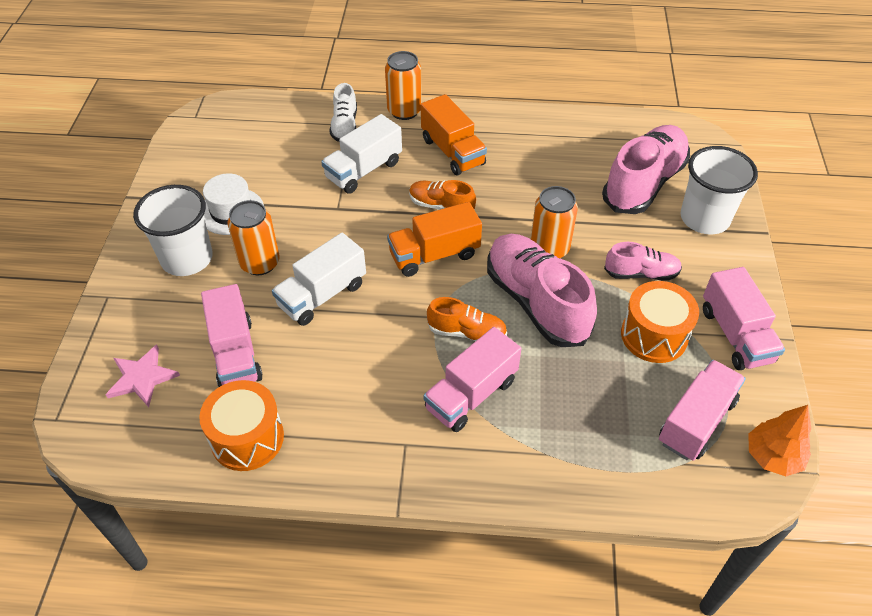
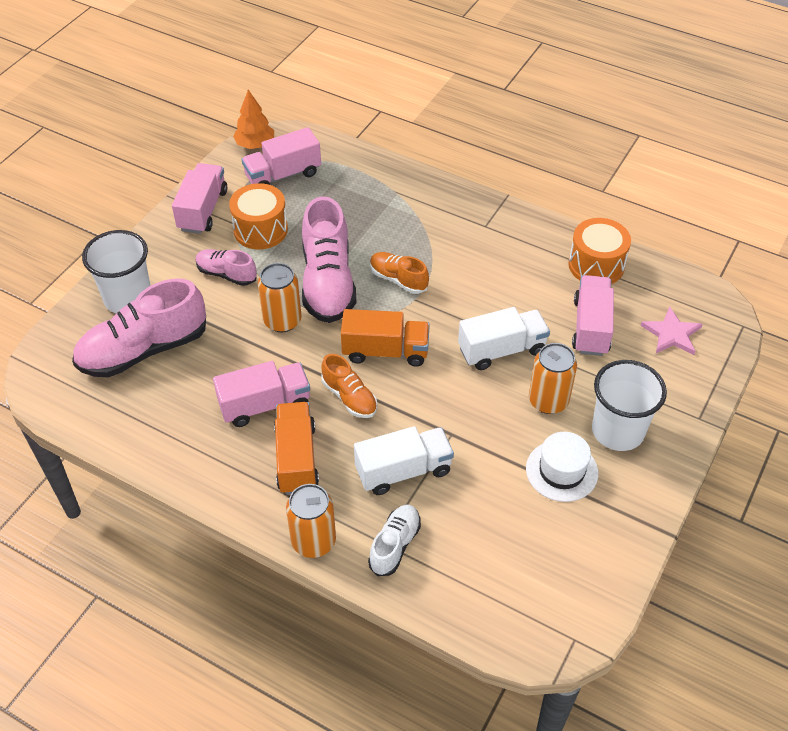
camera: 155 degrees left, 0 degrees up
pink truck [423,327,521,432] -> pink truck moved to [213,361,310,427]

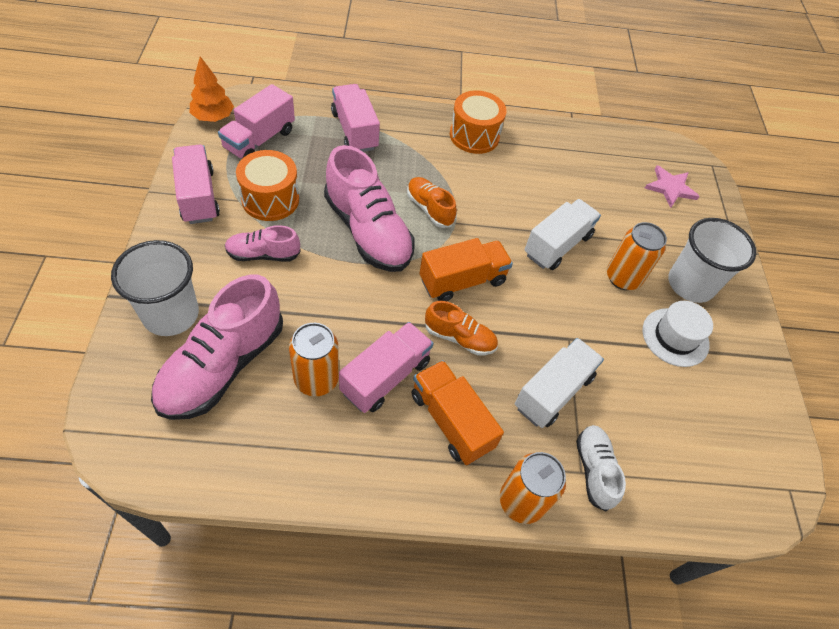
camera: 35 degrees left, 5 degrees up
orange can [258,263,301,333] -> orange can moved to [289,323,339,396]
orange shoe [370,252,429,294] -> orange shoe turned 45 degrees clockwise [407,177,457,228]
orange drum [568,218,631,284] -> orange drum moved to [450,90,507,154]
pink truck [572,275,614,356] -> pink truck moved to [331,84,380,152]

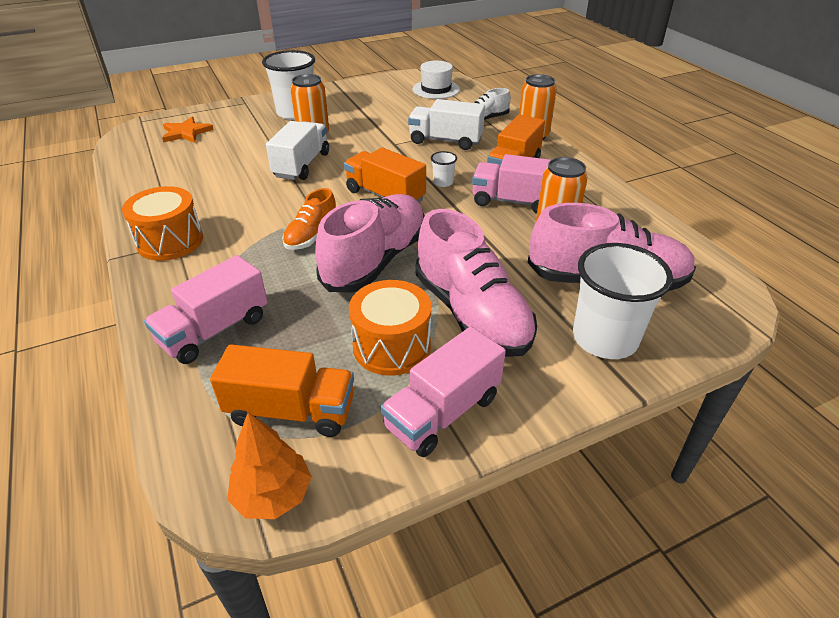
camera: 110 degrees left, 15 degrees down
pink truck [218,84,295,159] -> orange truck [210,344,354,437]
pink shoe [225,225,301,261] -> pink shoe [415,209,537,357], size x1.89
orange shoe [425,301,498,355] -> white cup [431,151,457,187]
white truck [524,199,601,270] -> white truck turned 90 degrees clockwise [266,121,329,180]
white hat [642,301,713,367] -> white hat moved to [412,61,460,99]
pink star [645,165,700,208] -> orange star [162,117,214,143]

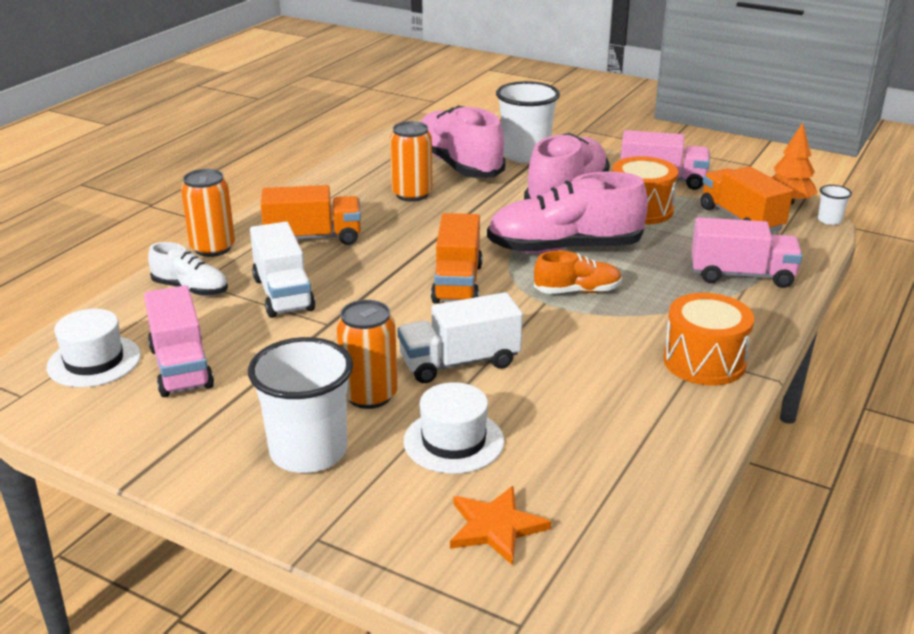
camera: 125 degrees left, 10 degrees down
white cup [431,151,457,187] -> white cup moved to [818,185,852,225]
pink truck [472,154,550,214] -> pink truck moved to [144,285,214,397]
none -> white hat [404,382,504,474]

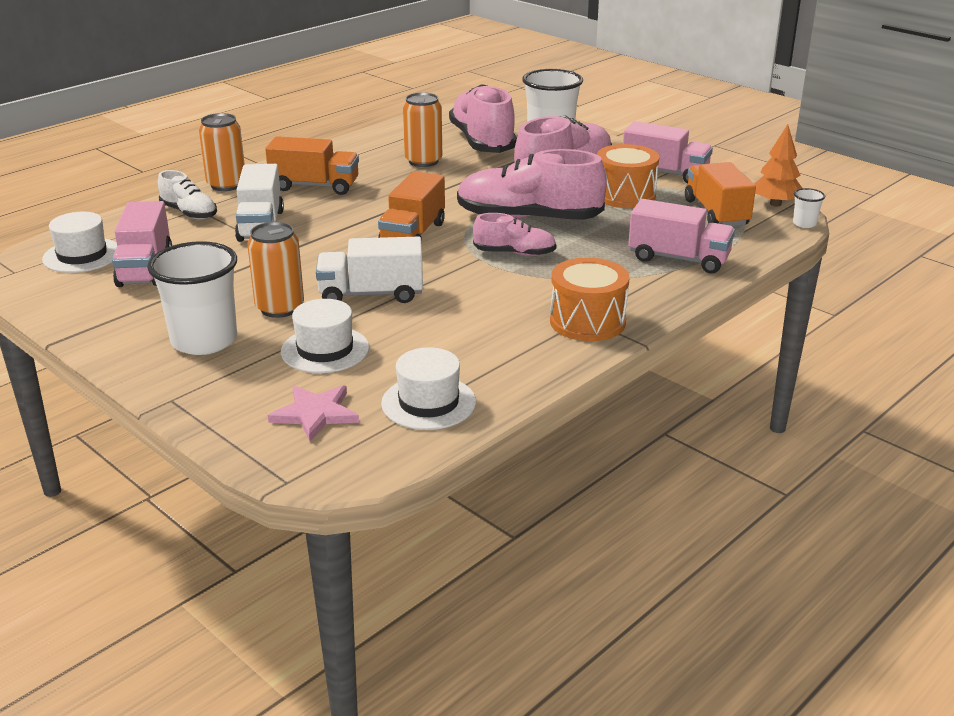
camera: 15 degrees right, 0 degrees up
orange star [450,486,551,566] -> pink star [268,385,359,441]
orange shoe [534,251,622,294] -> pink shoe [473,213,556,256]
none -> white hat [381,347,476,430]

